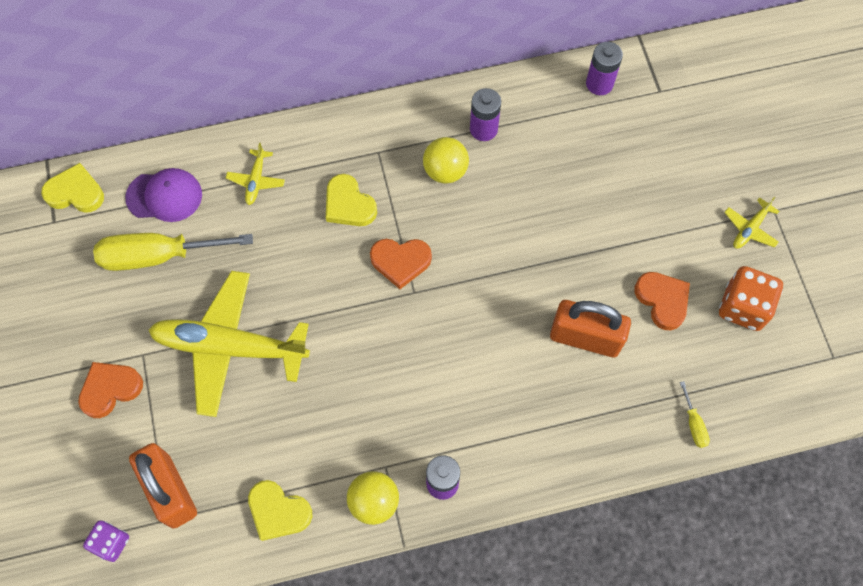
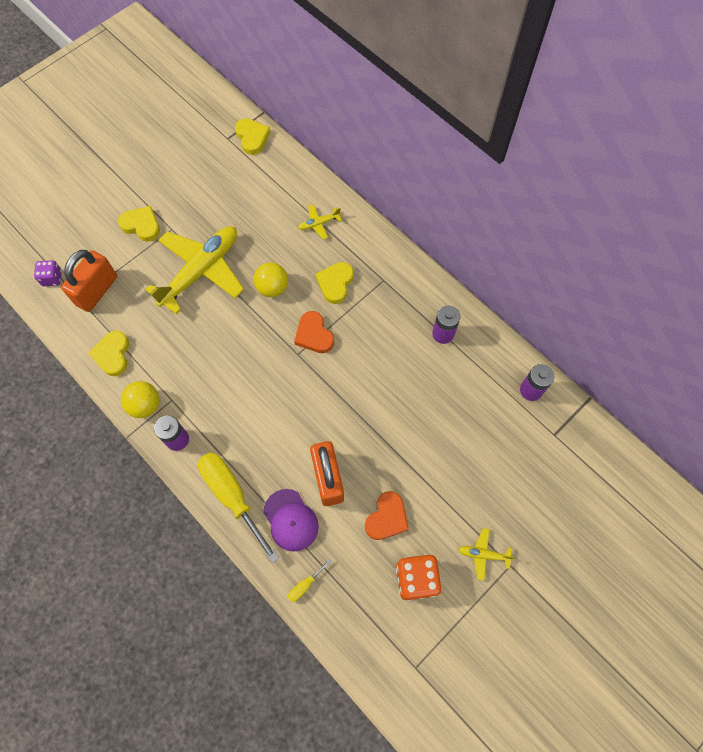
camera: 60 degrees right, 0 degrees up
orange heart [78,362,143,418] -> yellow heart [118,206,160,242]
yellow screwdriver [93,233,253,271] -> yellow screwdriver moved to [198,452,279,563]
purple cap [125,168,202,222] -> purple cap moved to [263,489,319,552]
yellow plane [148,271,310,417] -> yellow plane turned 60 degrees clockwise [145,226,244,314]
yellow ball [423,137,469,184] -> yellow ball moved to [253,262,288,297]

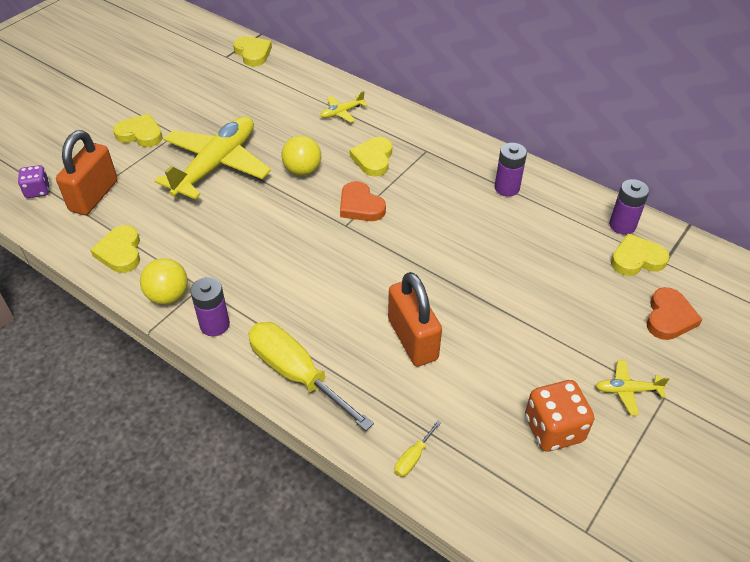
camera: 10 degrees left, 20 degrees down
purple cap [263,489,319,552] -> none
orange heart [365,491,409,540] -> orange heart moved to [646,287,702,340]
none -> yellow heart [611,234,669,276]

